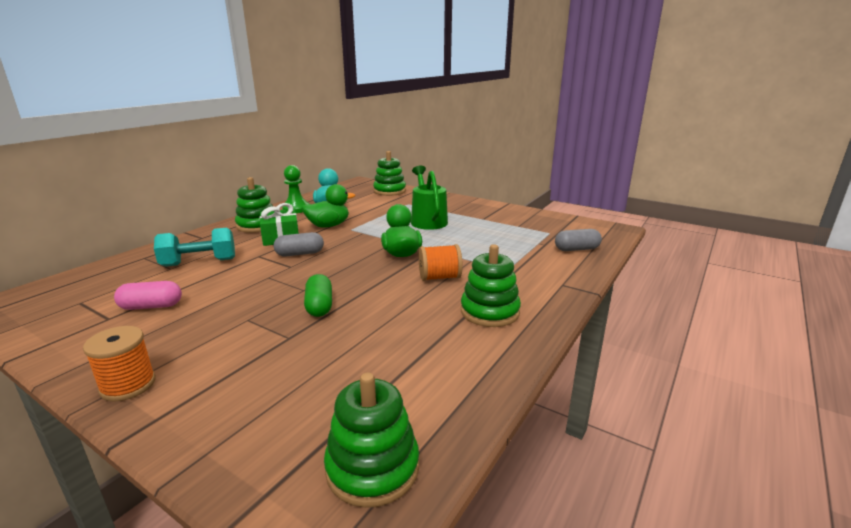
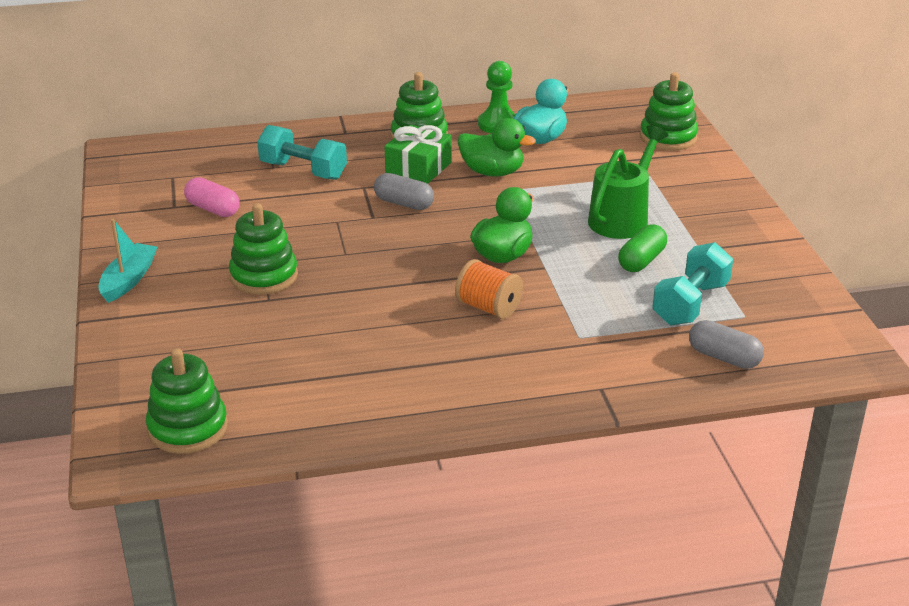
camera: 45 degrees right, 10 degrees up
orange spool [83,326,156,402] -> turquoise boat [98,219,157,303]
green capsule [304,274,332,317] -> green capsule moved to [618,224,667,272]
green stacking toy [461,244,521,327] -> green stacking toy moved to [229,203,298,295]
none -> turquoise dumbbell [652,242,733,325]

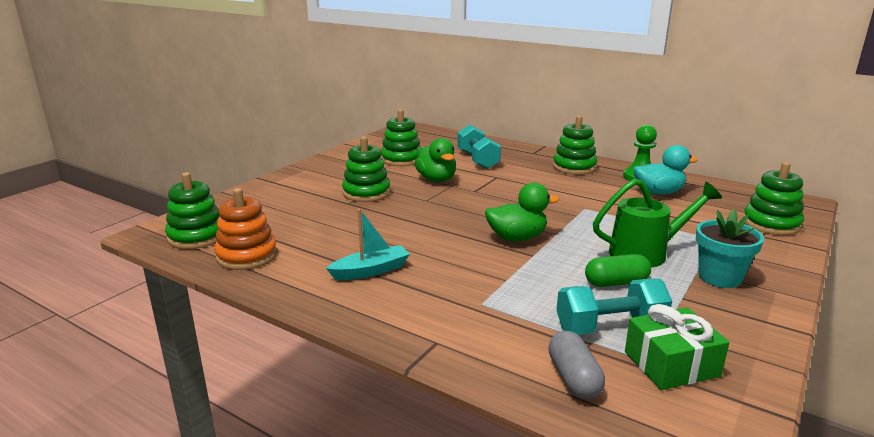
camera: 45 degrees right, 10 degrees down
turquoise boat [98,219,157,303] -> turquoise boat moved to [326,209,410,280]
pink capsule [184,177,240,217] -> green stacking toy [381,109,422,166]
grey capsule [374,173,434,210] -> none
green gift [385,125,452,184] -> green gift moved to [625,304,729,390]
orange spool [455,259,523,319] -> none
green duck [458,118,536,176] -> green duck moved to [414,138,456,182]
none -> orange stacking toy [214,188,277,270]
none -> turquoise flower pot [696,210,764,288]

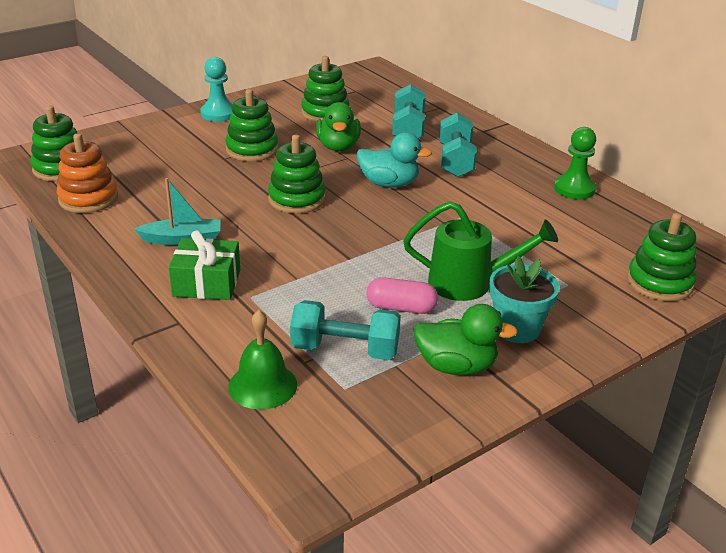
camera: 20 degrees right, 10 degrees up
green duck [485,183,559,241] -> green duck moved to [414,304,518,375]
grey capsule [548,331,605,399] -> green bell [228,310,297,410]
green stacking toy [553,116,597,175] -> green stacking toy moved to [268,135,326,214]
green capsule [585,254,651,287] -> pink capsule [367,277,438,314]
green gift [625,304,729,390] -> green gift moved to [169,230,240,300]
turquoise duck [633,145,698,195] -> turquoise duck moved to [357,132,432,188]
none -> turquoise pawn [200,57,232,122]
none -> turquoise dumbbell [439,112,477,177]

